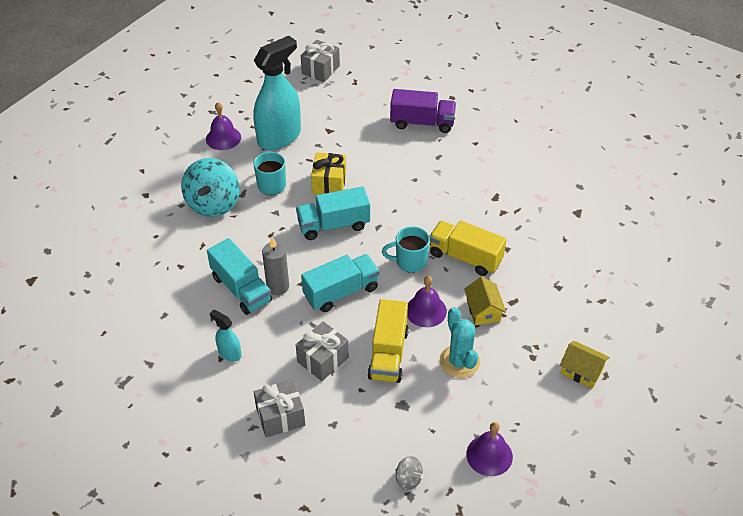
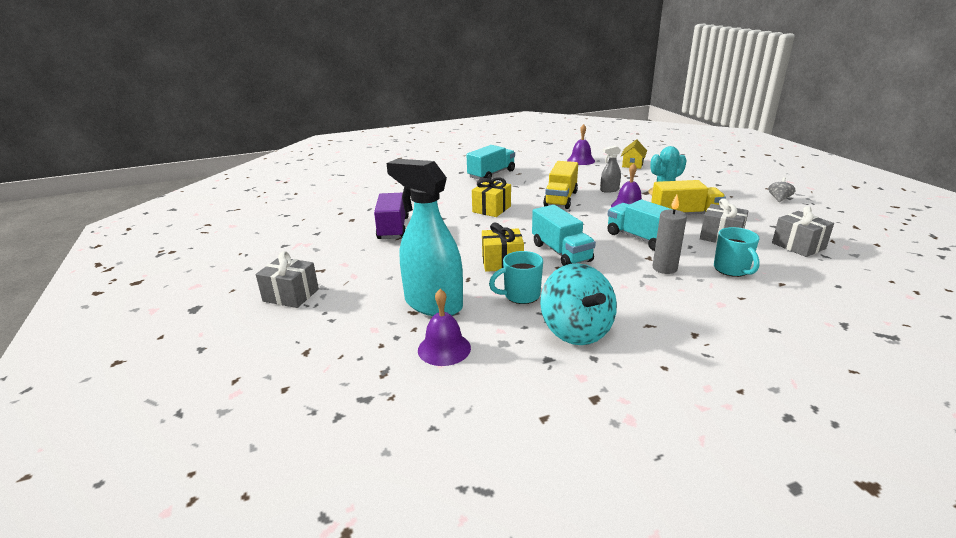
camera: 100 degrees left, 20 degrees down
turquoise spinning top [181,158,240,217] -> turquoise spinning top turned 75 degrees clockwise [540,263,617,345]
turquoise truck [207,238,272,315] -> turquoise truck moved to [467,145,515,180]
turquoise spray bottle [210,310,241,362] -> none
turquoise mug [382,226,430,273] -> turquoise mug moved to [714,227,760,277]
yellow house [464,277,506,325] -> grey spray bottle [600,145,621,193]
purple bell [466,422,513,476] -> purple bell moved to [567,124,595,165]
none -> yellow gift [472,177,511,217]

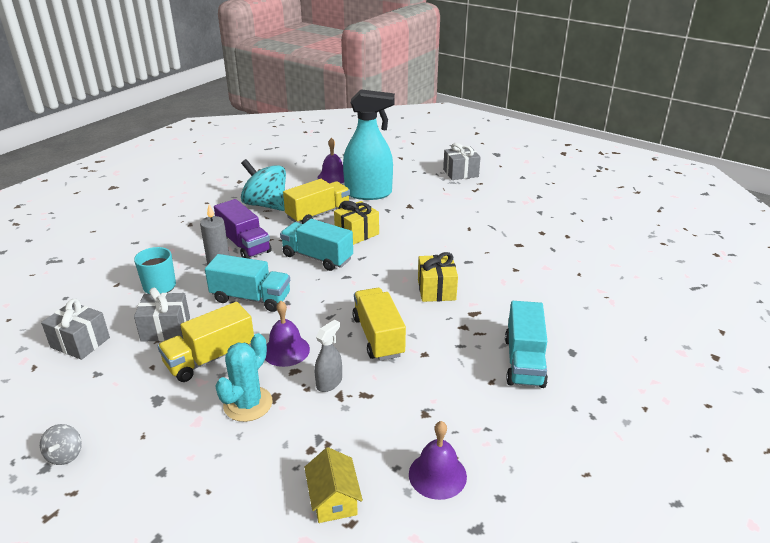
camera: 145 degrees right, 5 degrees up
purple truck [374,193,409,239] -> purple truck moved to [214,199,271,259]
turquoise mug [489,251,543,304] -> yellow truck [283,179,350,224]

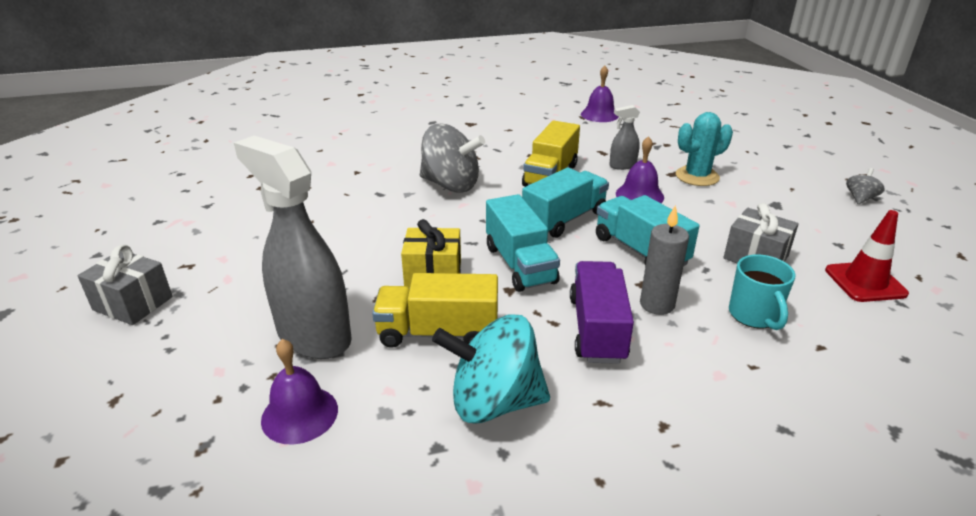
camera: 140 degrees left, 0 degrees up
grey gift [41,299,110,360] -> red traffic cone [825,210,909,302]
yellow truck [158,302,254,382] -> none
turquoise spinning top [241,159,286,211] -> turquoise spinning top turned 105 degrees clockwise [432,314,550,424]
yellow house [304,447,363,523] -> none
turquoise spray bottle [343,89,395,200] -> grey spray bottle [234,136,352,359]
yellow gift [418,252,458,302] -> grey spinning top [420,124,485,193]
turquoise truck [505,301,548,388] -> turquoise truck moved to [522,168,609,238]

